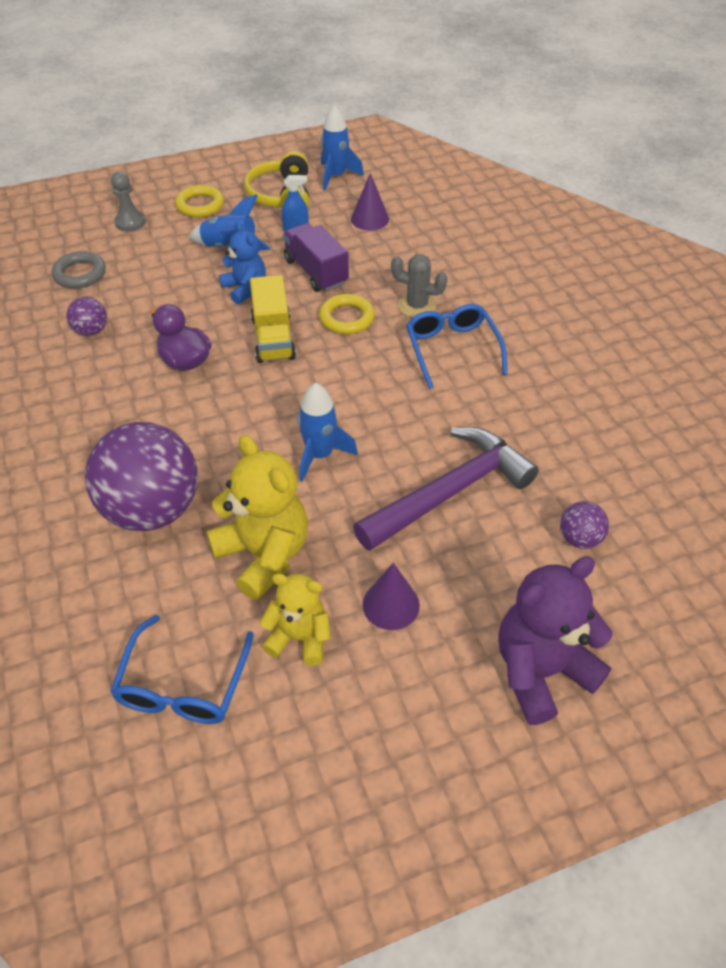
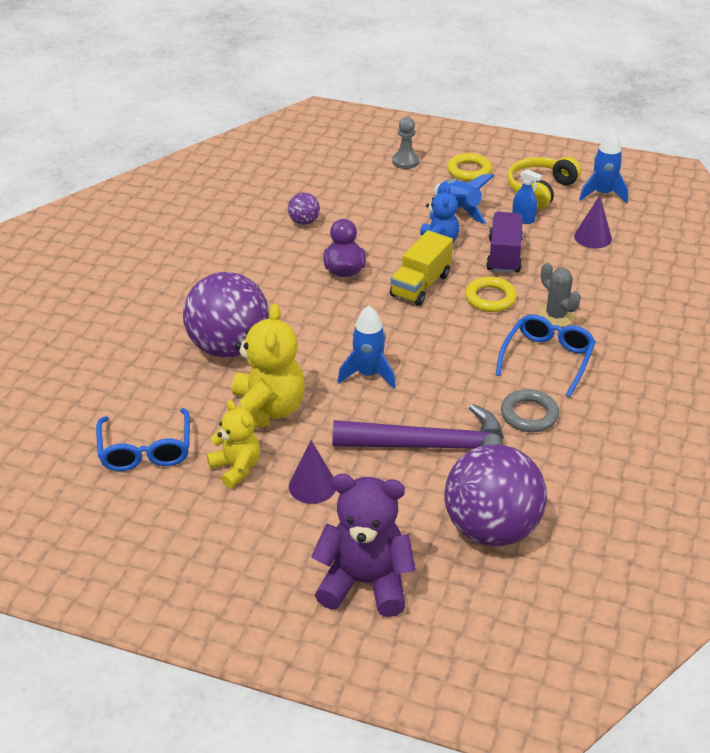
camera: 40 degrees right, 10 degrees down
grey ring [52,251,106,289] -> grey ring moved to [501,389,559,432]
blue glasses [110,615,254,724] -> blue glasses turned 60 degrees counterclockwise [96,408,190,471]
purple ball [560,501,609,549] -> purple ball [444,444,547,546], size x2.29

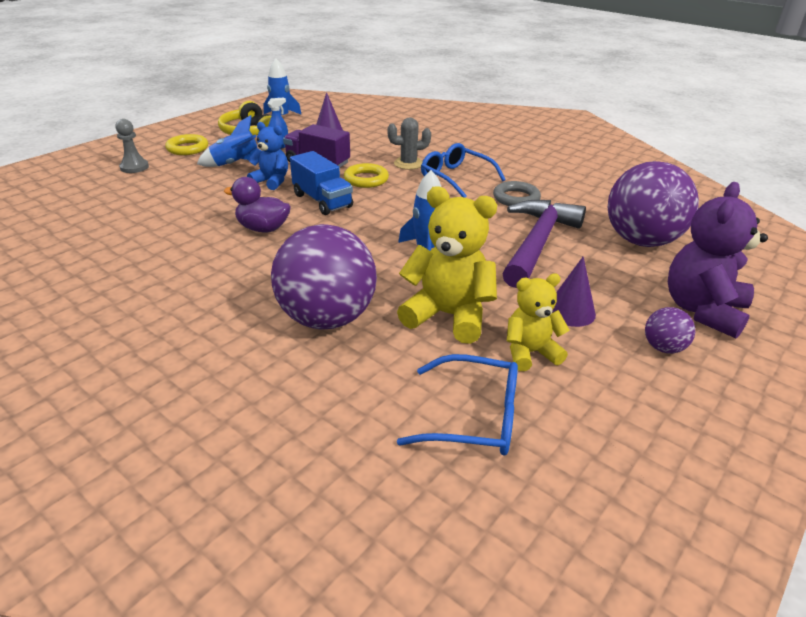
camera: 70 degrees left, 5 degrees down
purple ball [288,193,320,225] -> purple ball moved to [645,307,695,354]
yellow truck [390,230,453,306] -> blue truck [290,151,353,215]

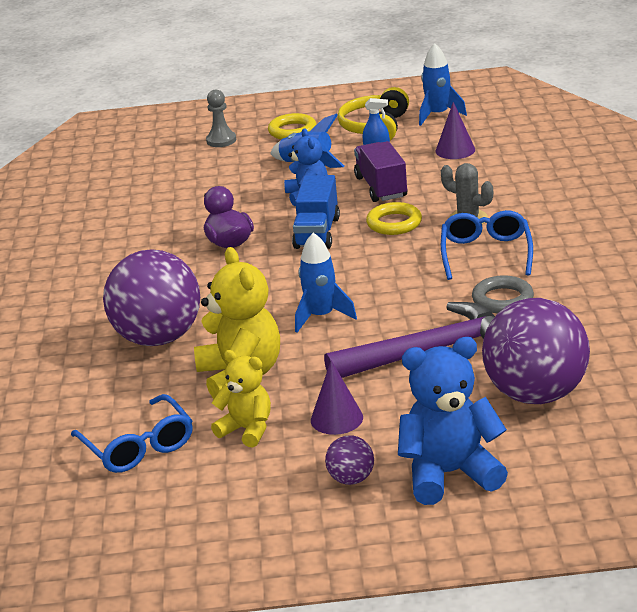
camera: 50 degrees right, 5 degrees down
purple teddy bear [668,182,768,339] -> blue teddy bear [398,337,508,505]

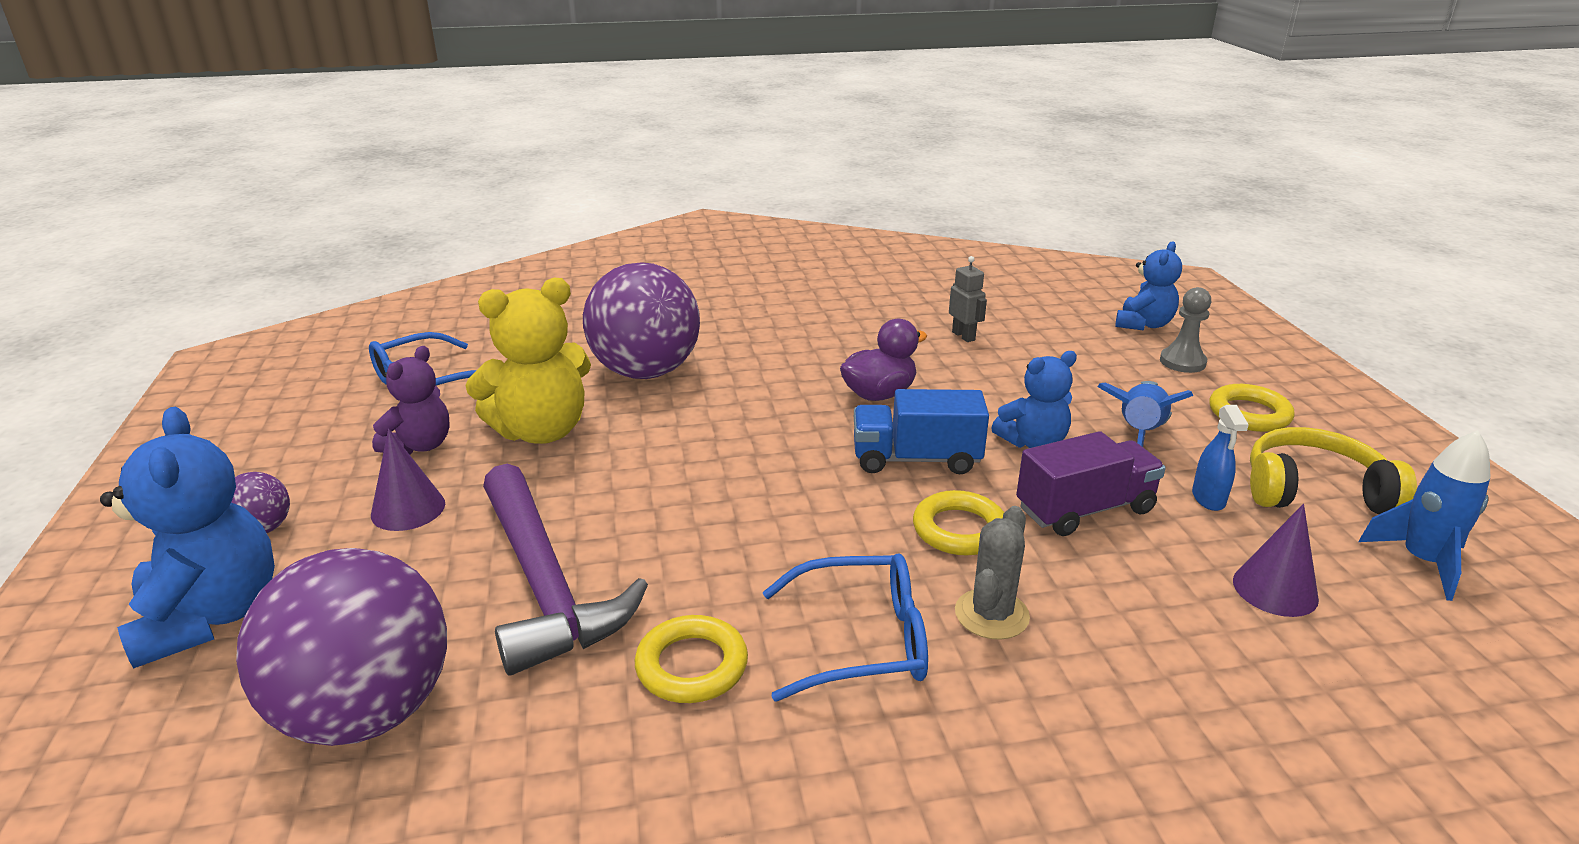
camera: 80 degrees right, 0 degrees up
yellow teddy bear [211,350,271,447] -> purple teddy bear [372,346,450,455]
blue rocket [295,232,357,333] -> none
grey ring [472,275,534,313] -> yellow ring [635,615,748,703]
none -> grey robot [949,256,987,342]
none -> blue teddy bear [1116,241,1182,330]

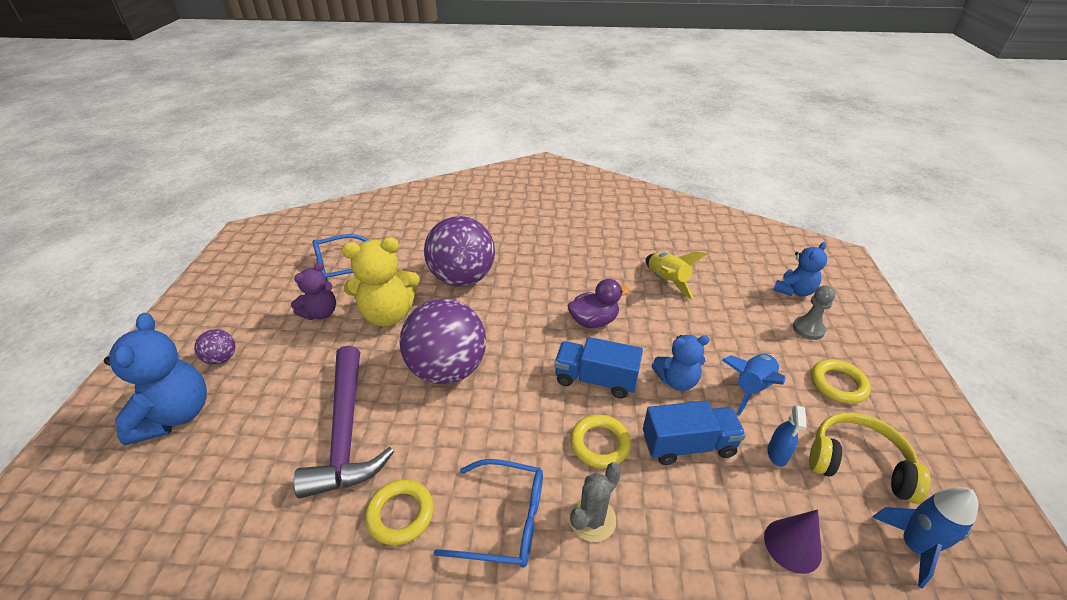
camera: 15 degrees right, 10 degrees up
purple ball [236,548,447,746] -> purple ball moved to [400,299,486,384]
purple cone [371,429,445,531] -> none
grey robot [949,256,987,342] -> yellow rocket [646,251,708,300]
purple truck [1016,431,1166,536] -> blue truck [643,401,746,465]

